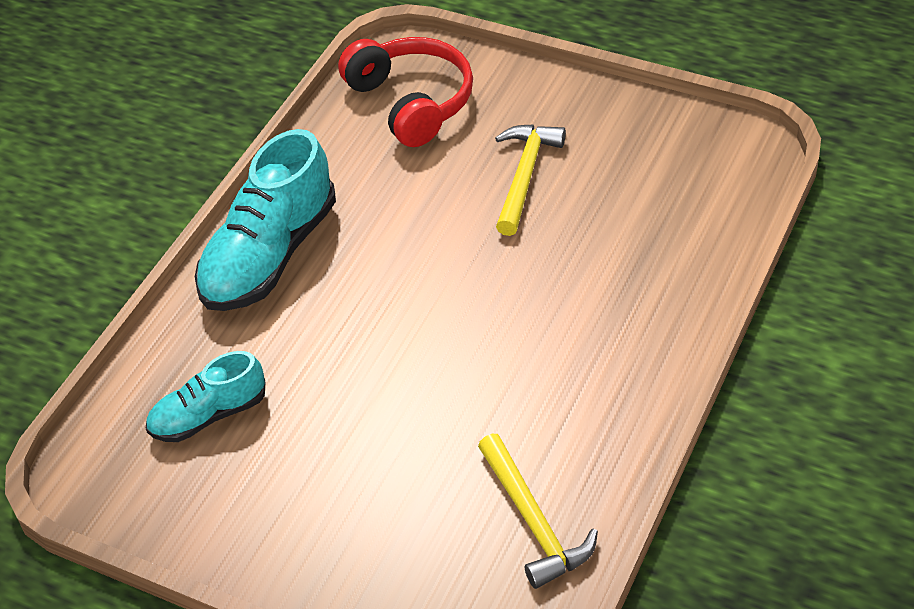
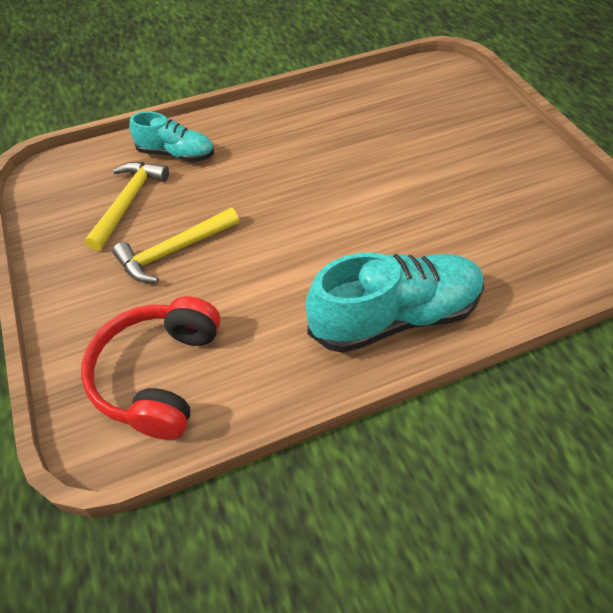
camera: 140 degrees left, 5 degrees up
turquoise shoe [146,351,265,442] -> turquoise shoe moved to [129,111,214,162]
yellow hammer [478,434,598,589] -> yellow hammer moved to [85,162,169,251]

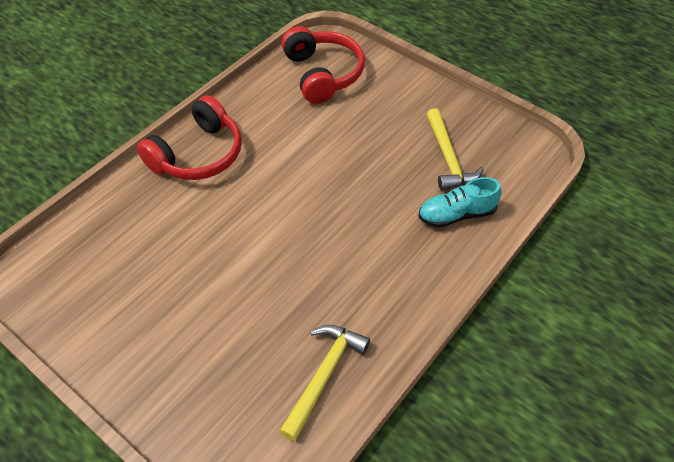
camera: 150 degrees right, 0 degrees up
yellow hammer [113,208,239,283] -> yellow hammer moved to [279,325,370,441]
turquoise shoe [306,252,484,353] -> red headphones [137,95,242,180]

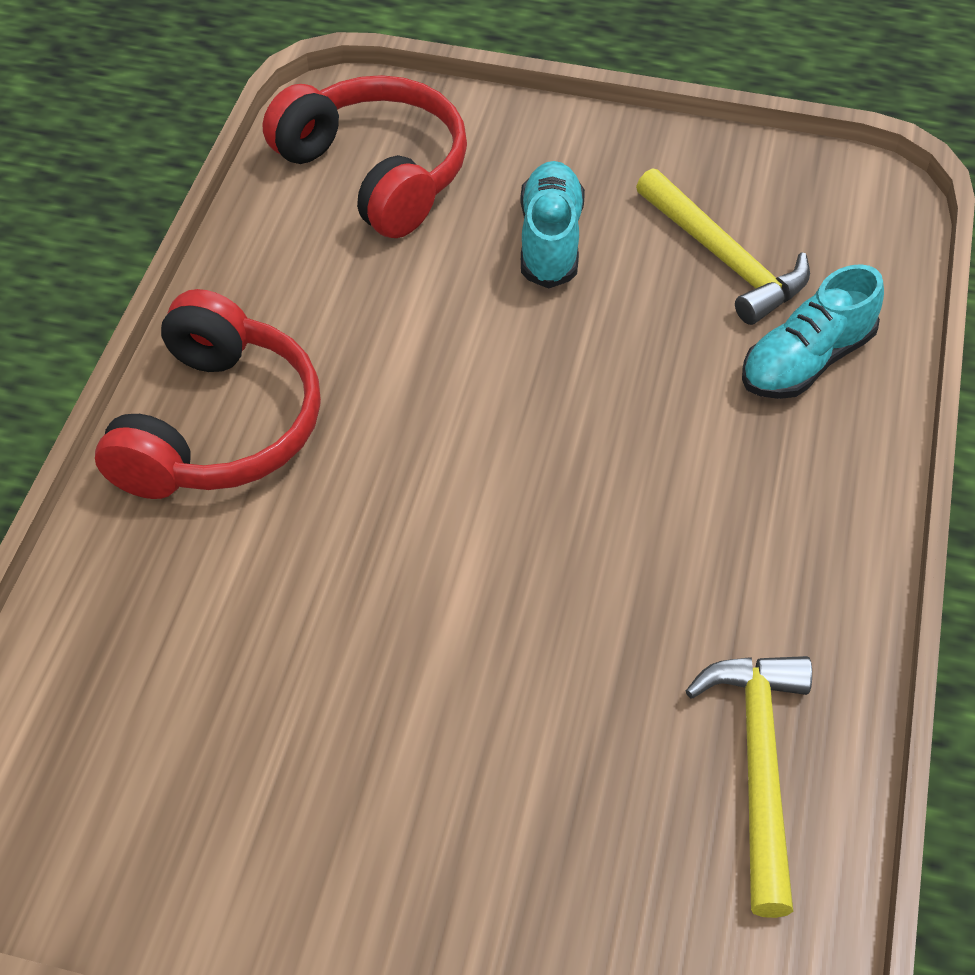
camera: 25 degrees left, 0 degrees up
none -> turquoise shoe [520,161,585,289]

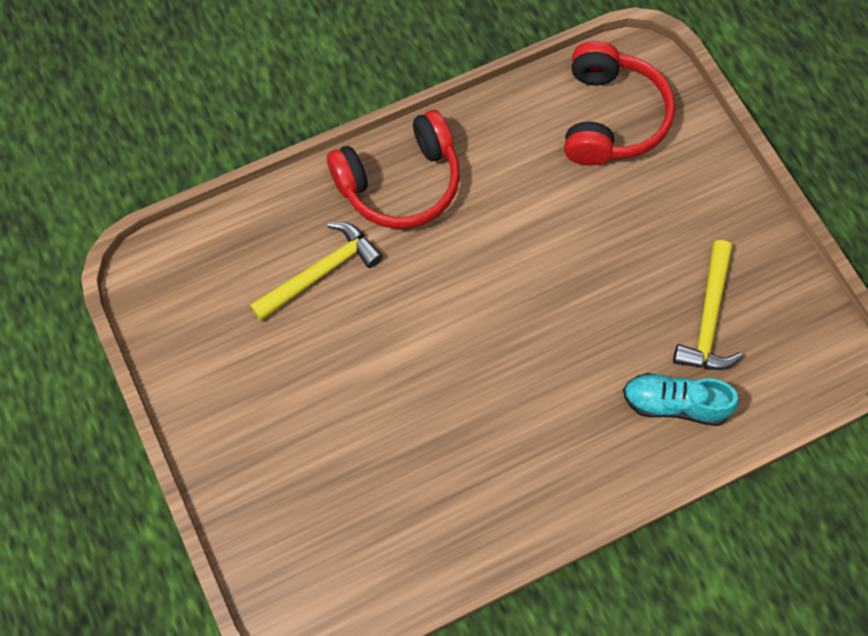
camera: 50 degrees right, 15 degrees up
turquoise shoe [520,161,585,289] -> none
yellow hammer [686,656,812,918] -> yellow hammer moved to [250,222,383,321]

